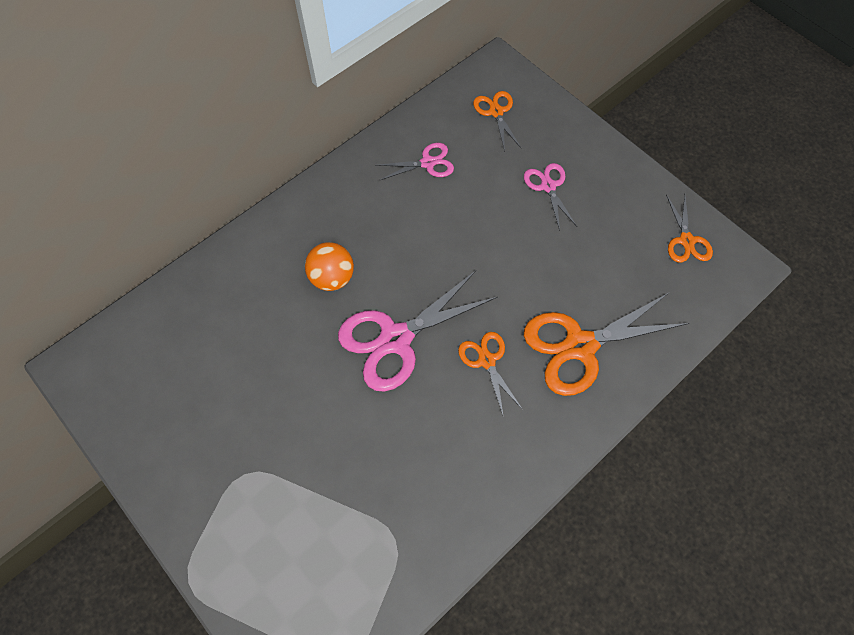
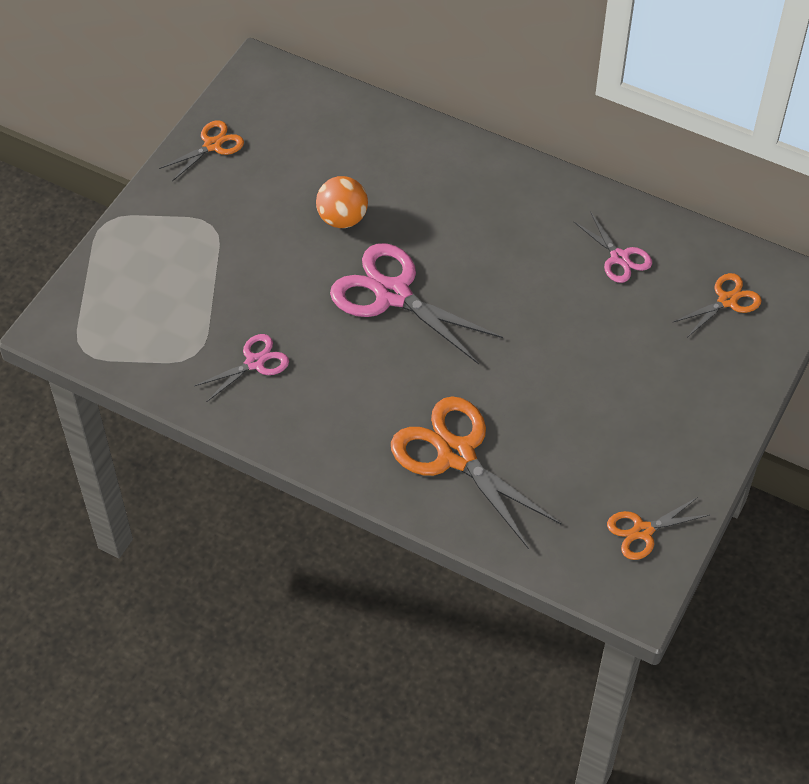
camera: 70 degrees right, 10 degrees down
orange ball [305,242,354,291] -> orange ball moved to [316,176,368,228]
orange scissors [458,332,523,417] -> orange scissors moved to [159,120,244,181]
pink scissors [524,163,577,231] -> pink scissors moved to [194,334,289,402]

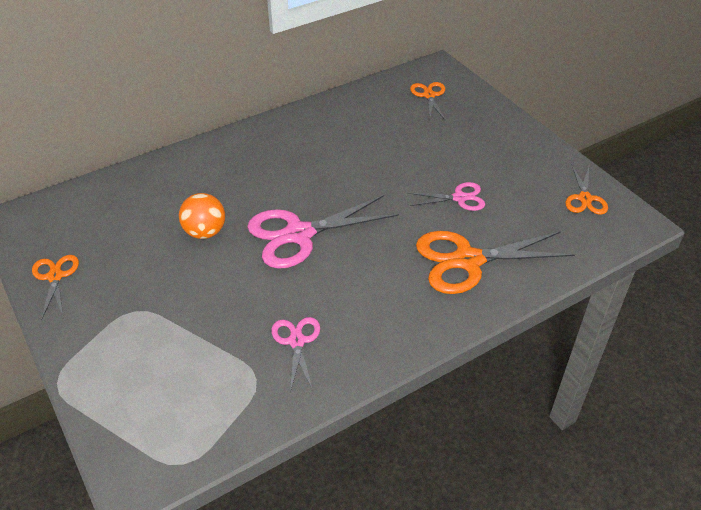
camera: 60 degrees left, 10 degrees down
pink scissors [573,211,652,283] -> pink scissors moved to [408,182,485,211]

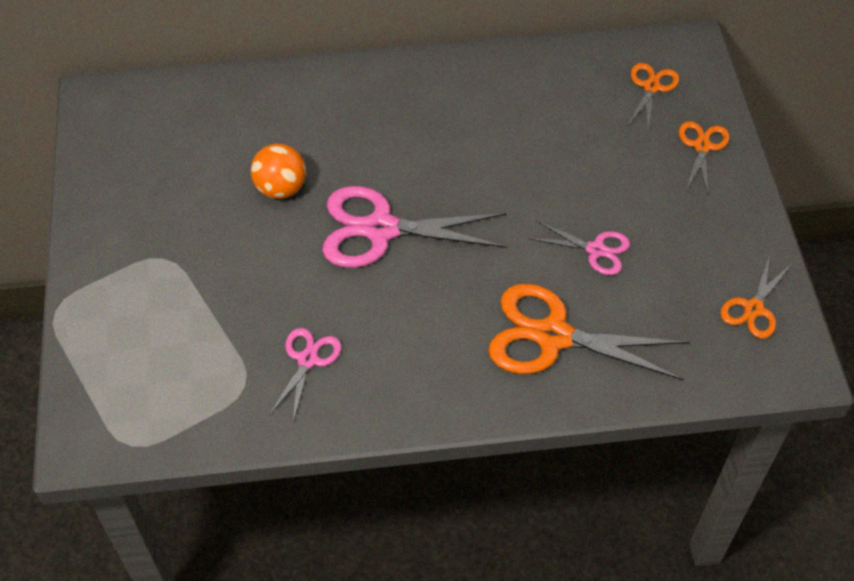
camera: 25 degrees right, 10 degrees up
orange scissors [32,255,79,320] -> orange scissors moved to [679,121,730,195]

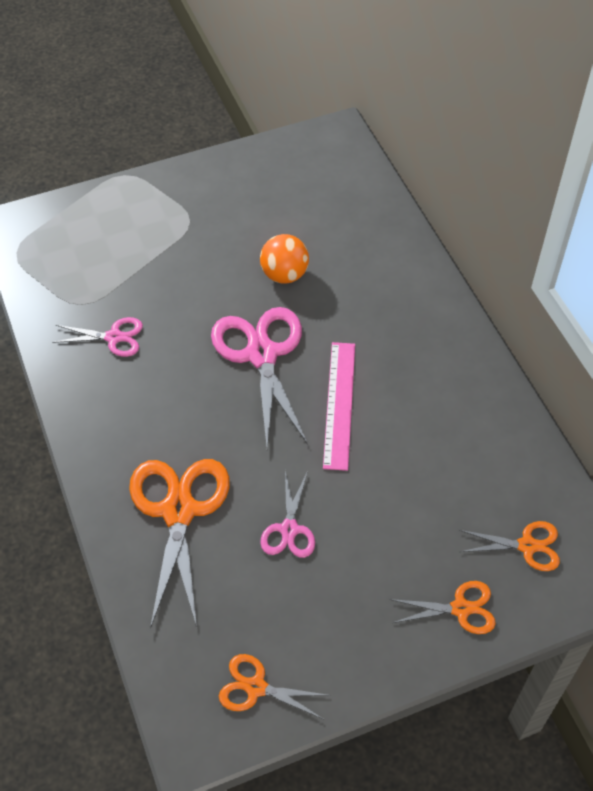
camera: 75 degrees right, 0 degrees up
none -> pink ruler [323,342,355,471]

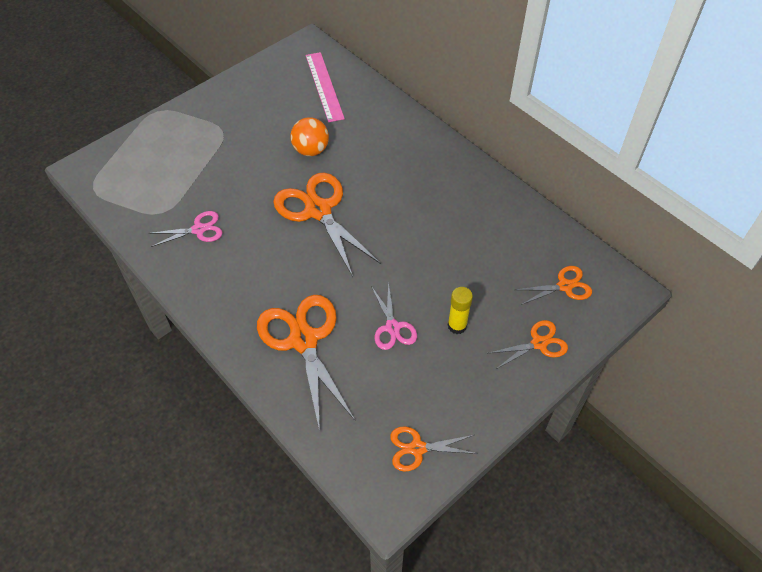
camera: 20 degrees left, 0 degrees up
pink scissors [211,307,308,448] -> orange scissors [273,173,381,277]
pink ruler [323,342,355,471] -> pink ruler moved to [306,52,345,122]
none -> yellow glue stick [448,287,473,334]

